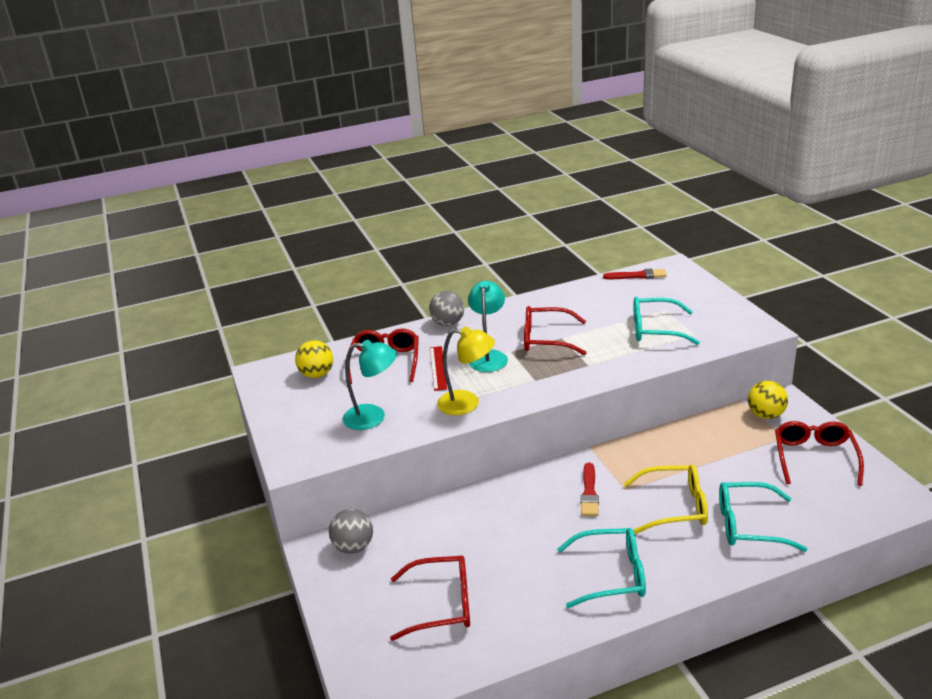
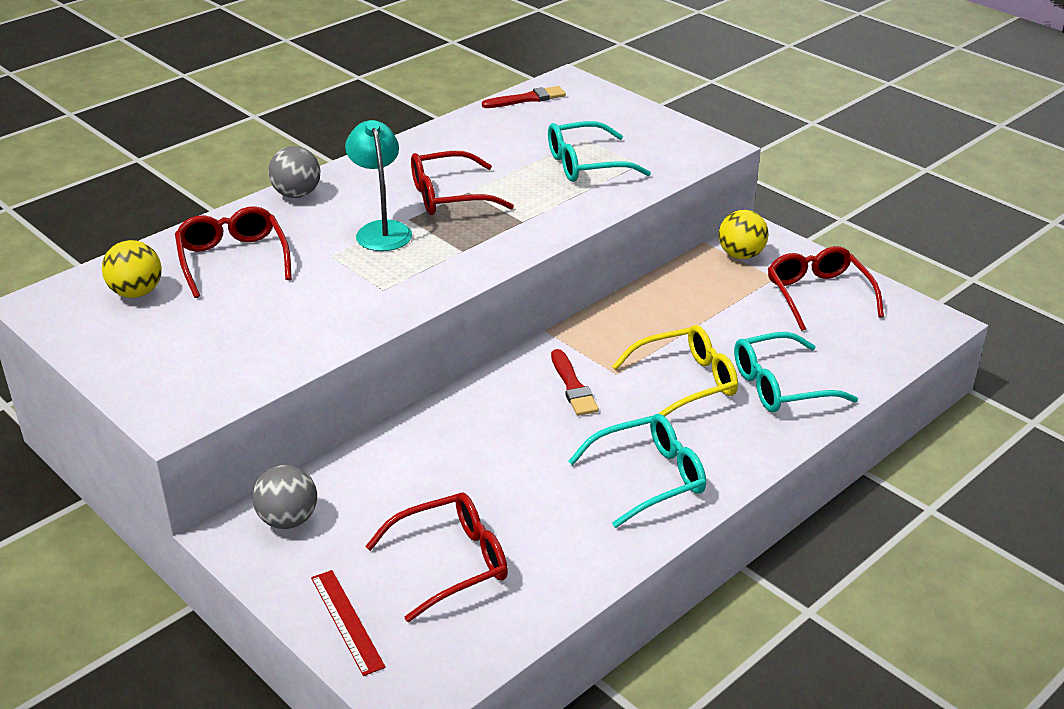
camera: 25 degrees left, 5 degrees up
turquoise lamp [343,340,397,430] -> none
red ruler [430,346,447,391] -> red ruler moved to [311,570,386,676]
yellow lamp [437,326,495,415] -> none

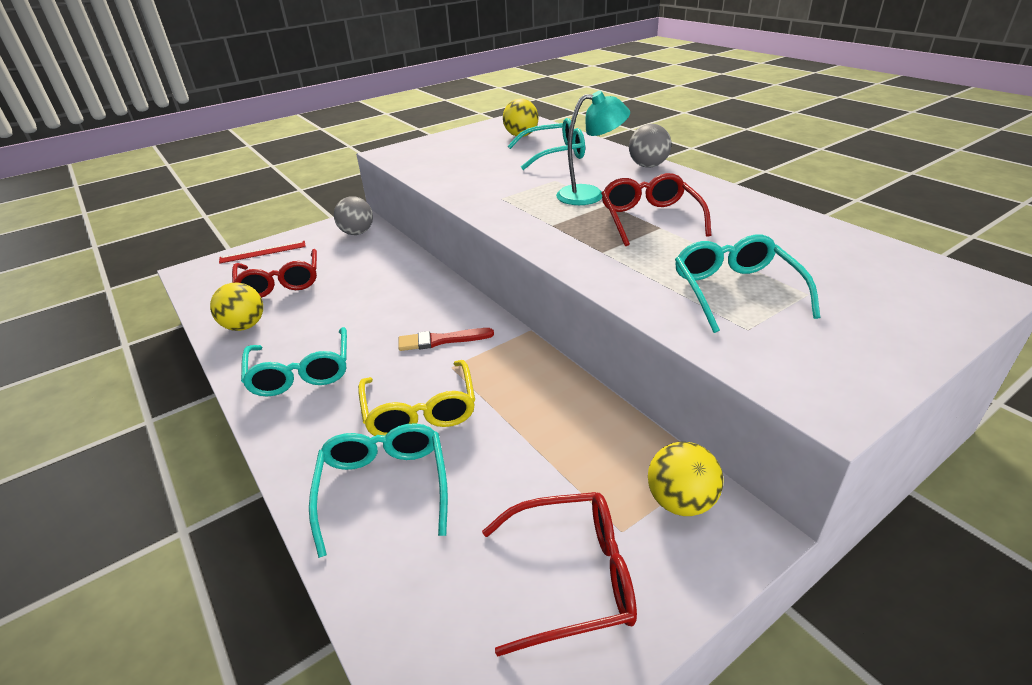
camera: 100 degrees right, 0 degrees up
red glasses [175,206,292,298] -> turquoise glasses [508,118,585,170]
red brush [482,86,566,108] -> none
none -> yellow ball [210,282,263,331]

